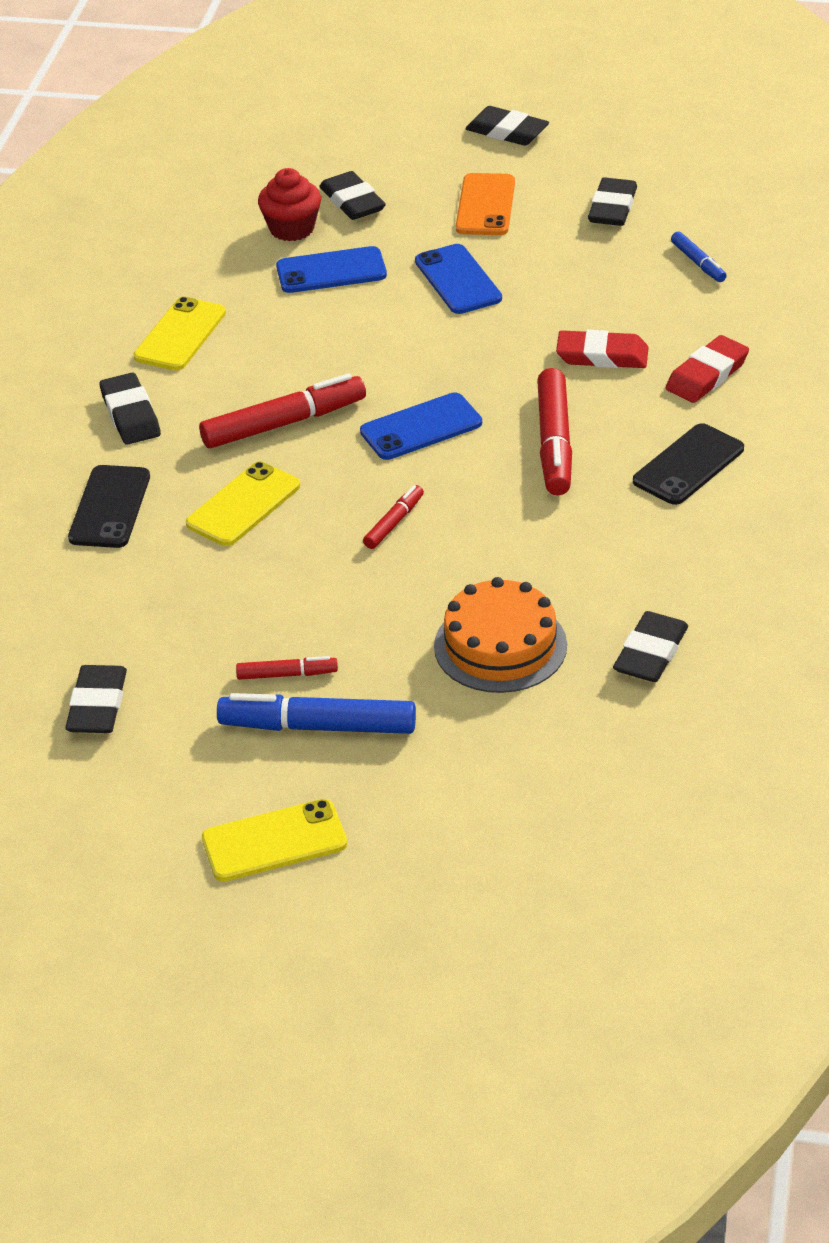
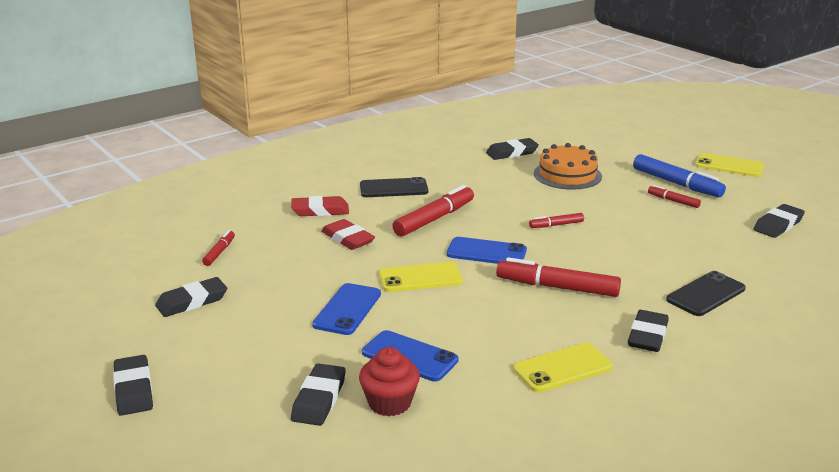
camera: 140 degrees left, 15 degrees down
yellow phone [186,462,300,546] -> yellow phone moved to [379,262,463,292]
orange phone [456,173,515,235] -> none
blue marker [671,231,727,282] -> red marker [202,230,235,266]

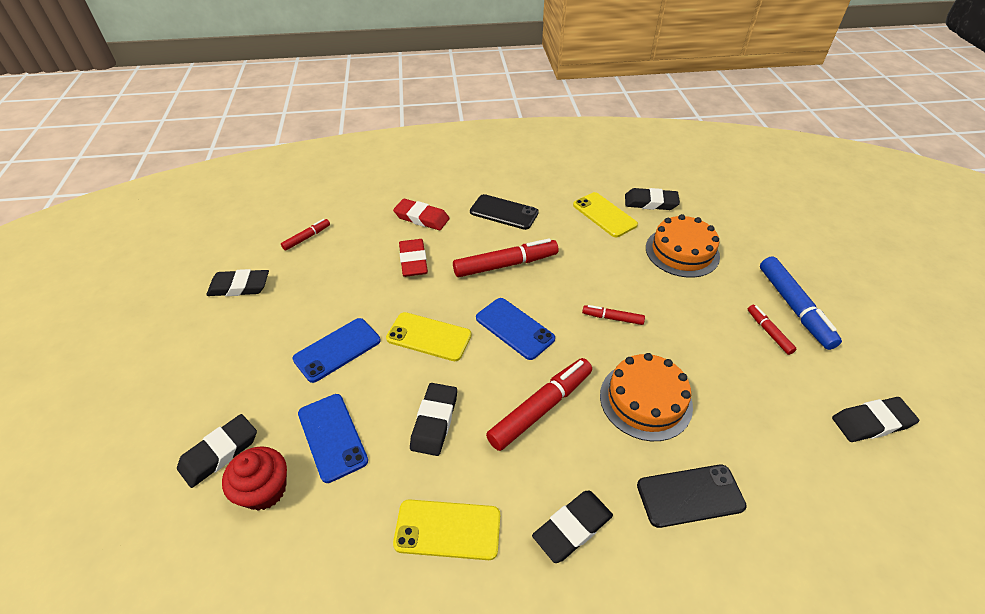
camera: 30 degrees right, 20 degrees up
black eraser [113,355,153,416] -> black eraser moved to [410,383,457,456]
red marker [496,257,621,297] -> red marker turned 90 degrees clockwise [486,358,592,451]
yellow phone [695,153,764,177] -> yellow phone moved to [573,192,638,237]
none -> orange cake [600,353,693,441]

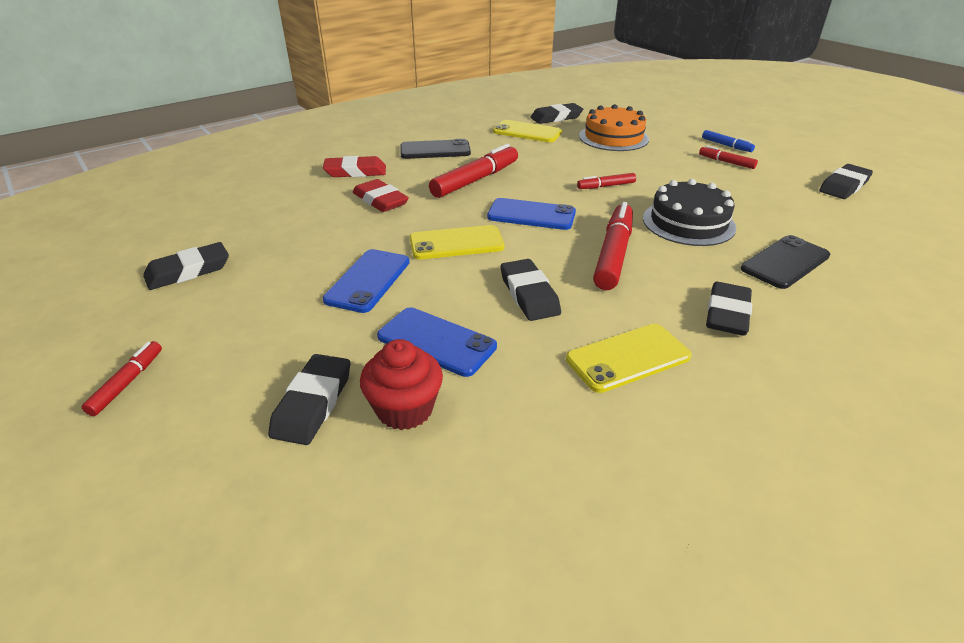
camera: 30 degrees left, 10 degrees down
red marker [281,219,330,251] -> red marker moved to [82,341,162,416]
orange cake [600,353,693,441] -> black cake [643,179,736,246]
blue marker [760,256,842,350] -> blue marker [702,130,755,152], size x0.52

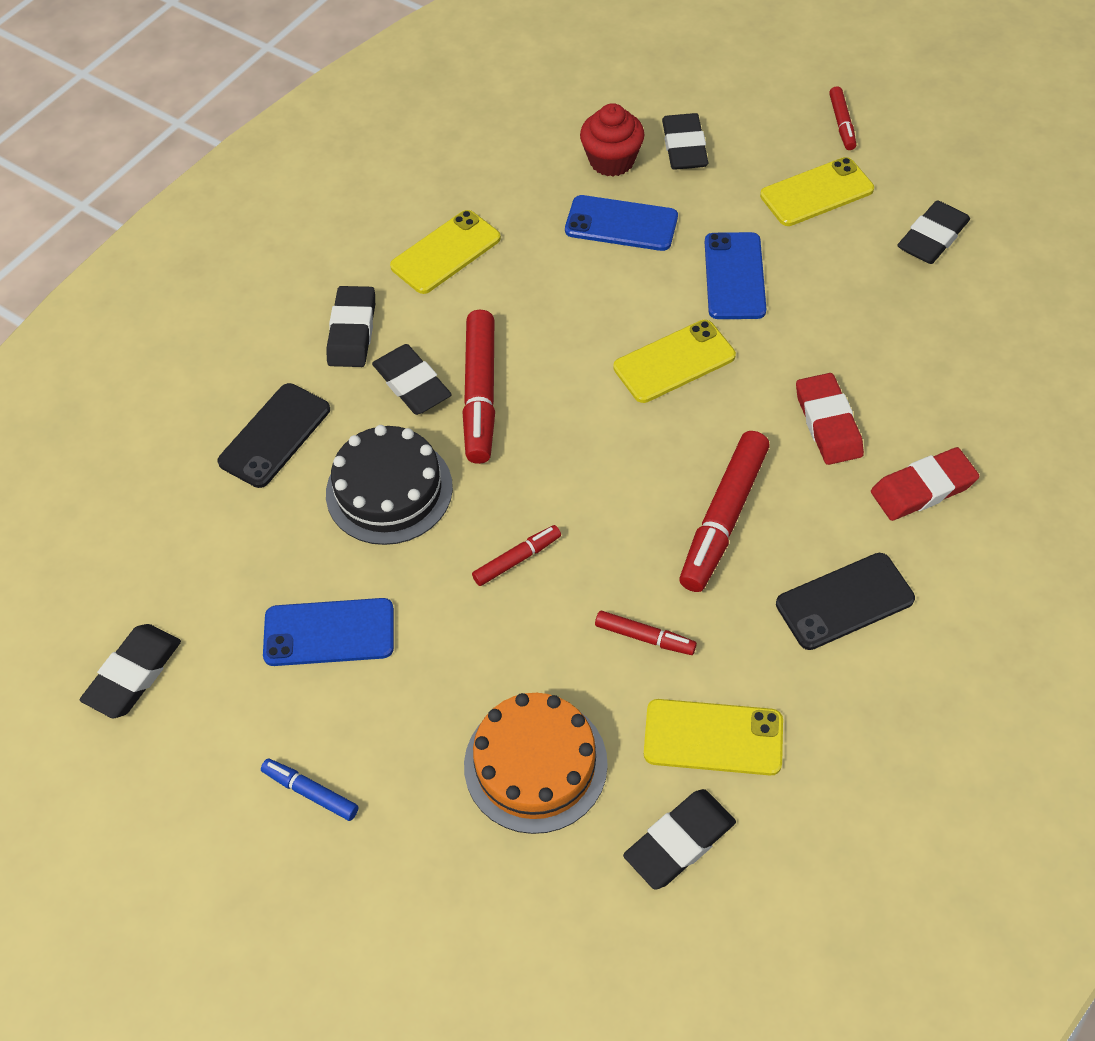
camera: 165 degrees right, 20 degrees up
red eraser [353,179,409,212] -> red eraser turned 45 degrees clockwise [796,373,864,465]
blue phone [487,198,576,230] -> blue phone moved to [263,598,394,666]
black eraser [500,259,561,321] -> black eraser moved to [372,344,452,415]
red marker [699,145,758,169] -> red marker moved to [595,611,697,655]
none -> yellow phone [760,157,874,226]

